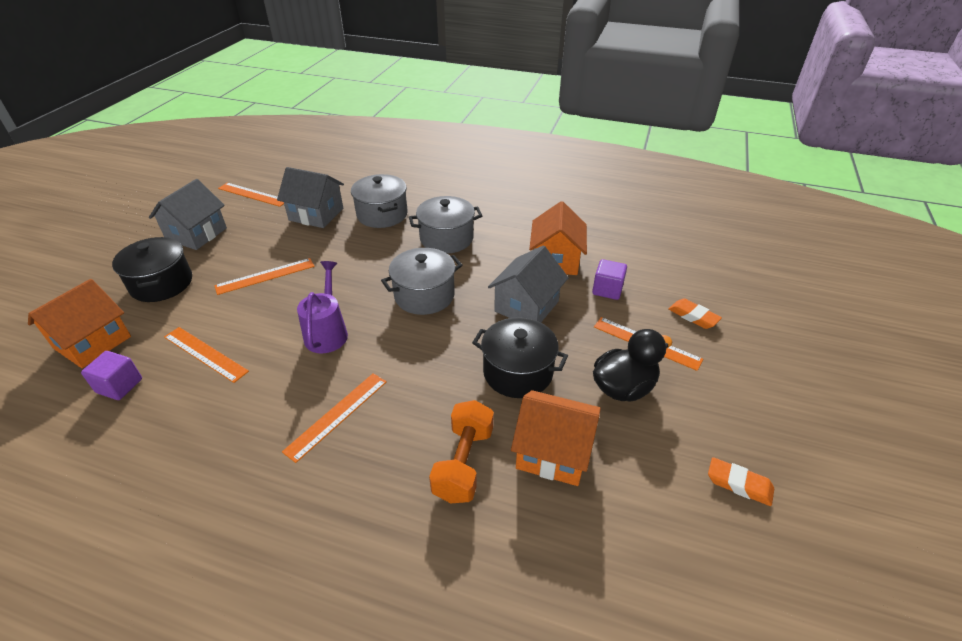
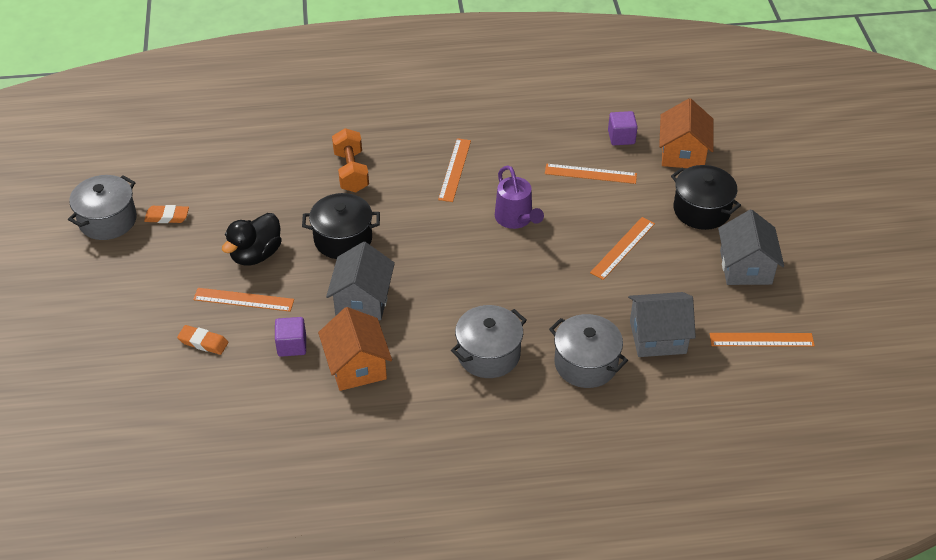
camera: 155 degrees right, 5 degrees up
grey pot [381,248,463,315] -> grey pot moved to [68,175,137,240]
orange house [511,390,601,486] -> none

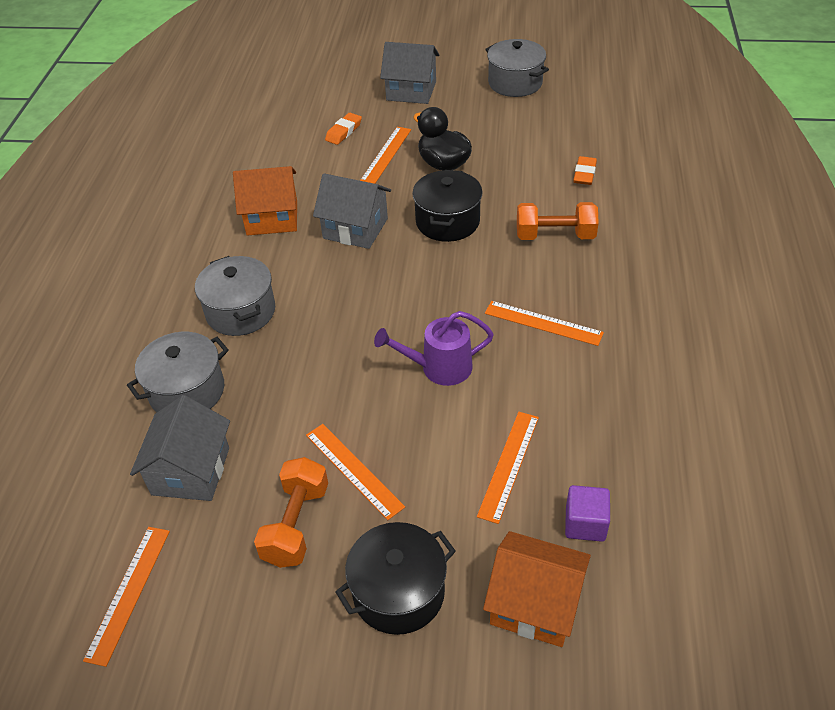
camera: 105 degrees right, 0 degrees up
orange eraser [144,205,189,223] -> orange eraser moved to [573,156,597,185]
purple cube [275,317,306,357] -> none
grey house [718,210,784,285] -> grey house moved to [380,42,439,104]
none -> orange dumbbell [254,457,328,568]

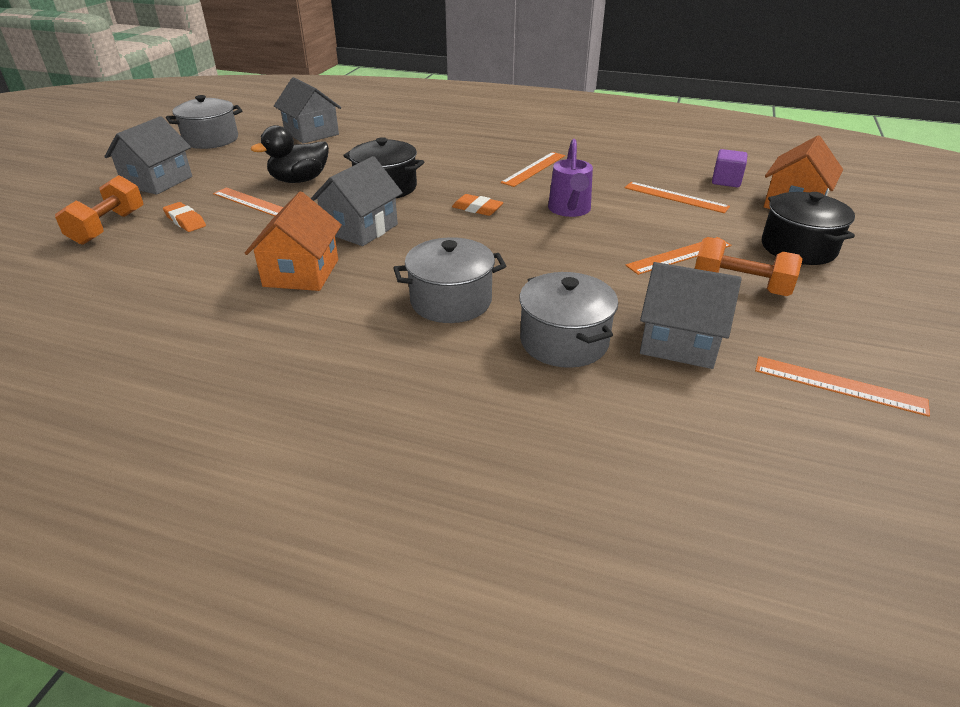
camera: 80 degrees left, 10 degrees down
orange dumbbell [517,202,599,240] -> orange dumbbell moved to [55,175,143,245]
orange eraser [573,156,597,185] -> orange eraser moved to [452,194,504,216]
none -> grey house [274,77,341,144]

